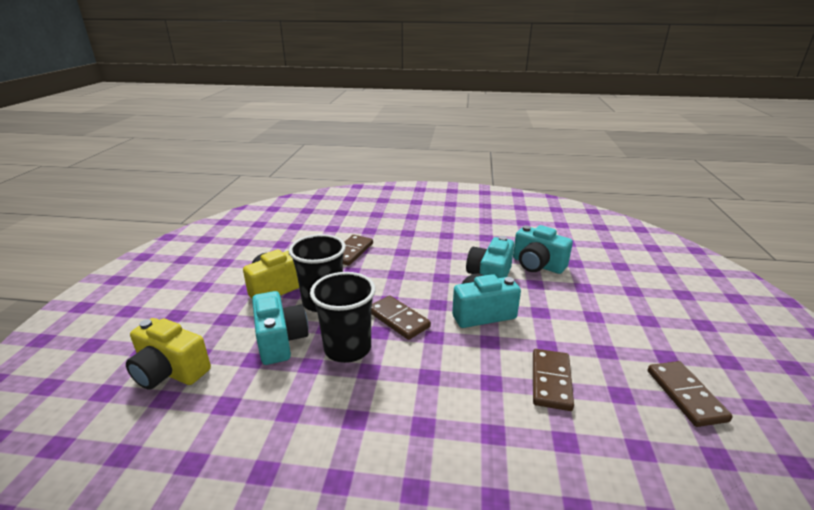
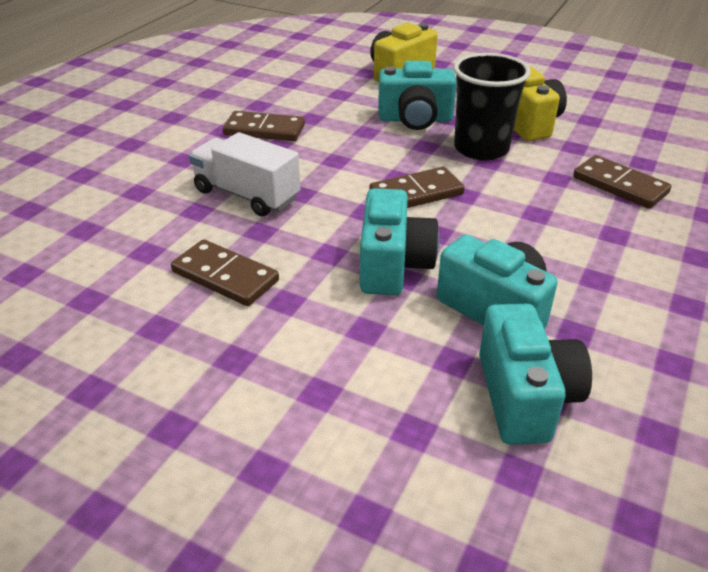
camera: 110 degrees right, 10 degrees up
black cup [310,272,376,363] -> none
turquoise camera [513,225,573,274] -> turquoise camera turned 120 degrees clockwise [479,304,592,445]
brown domino [648,361,733,427] -> brown domino moved to [223,111,305,141]
none -> white truck [189,132,300,217]

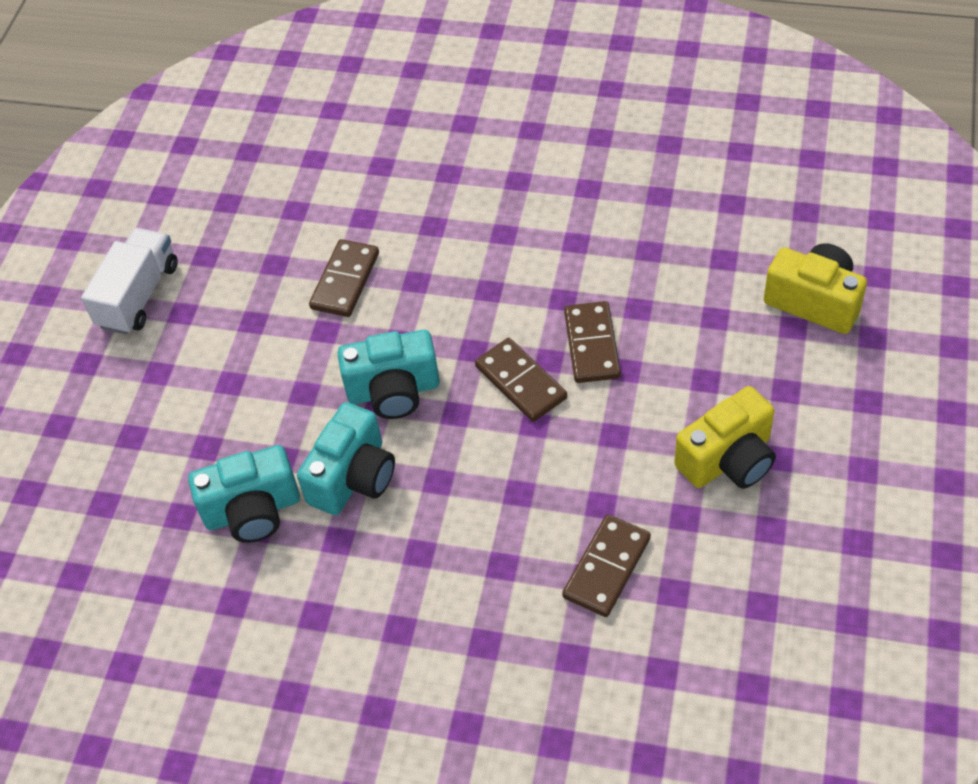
camera: 80 degrees right, 15 degrees up
white truck [189,132,300,217] -> white truck moved to [81,228,178,335]
brown domino [223,111,305,141] -> brown domino moved to [564,301,621,383]
turquoise camera [378,61,457,130] -> none
black cup [454,53,531,161] -> none

